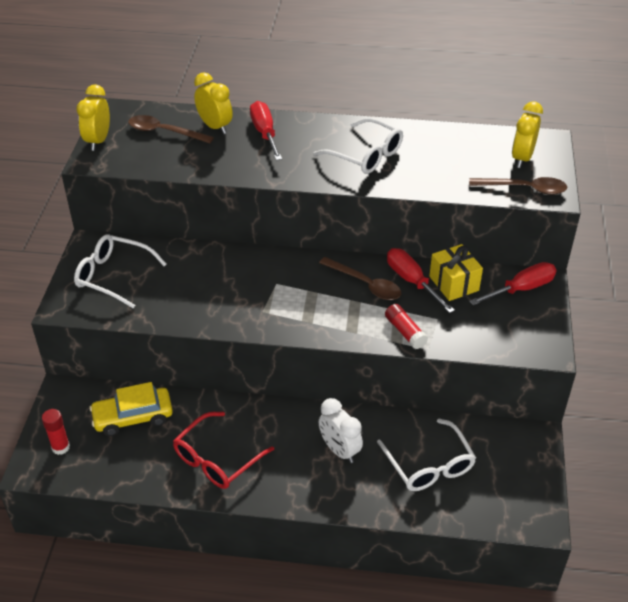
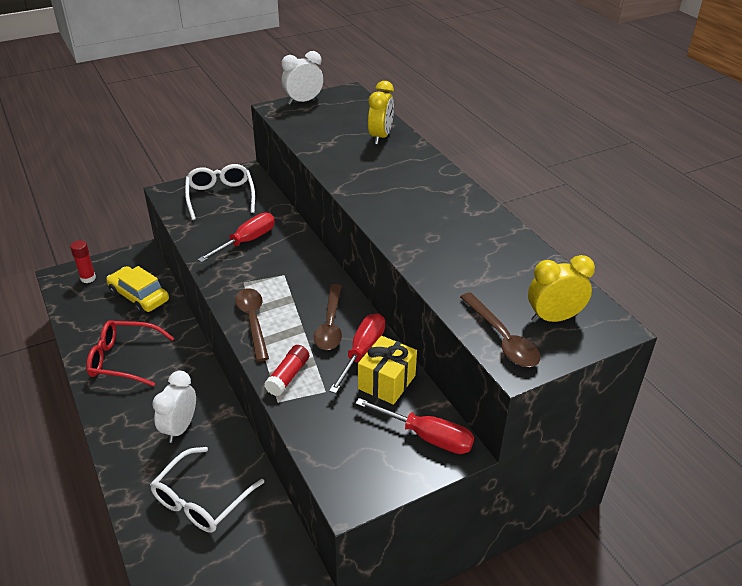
camera: 55 degrees right, 5 degrees down
yellow clock [77,84,110,151] -> white clock [281,51,323,105]
brown spoon [128,115,214,143] -> brown spoon moved to [235,288,269,362]
red screwdriver [250,101,282,160] -> red screwdriver moved to [197,213,275,262]
white glasses [313,118,403,174] -> none

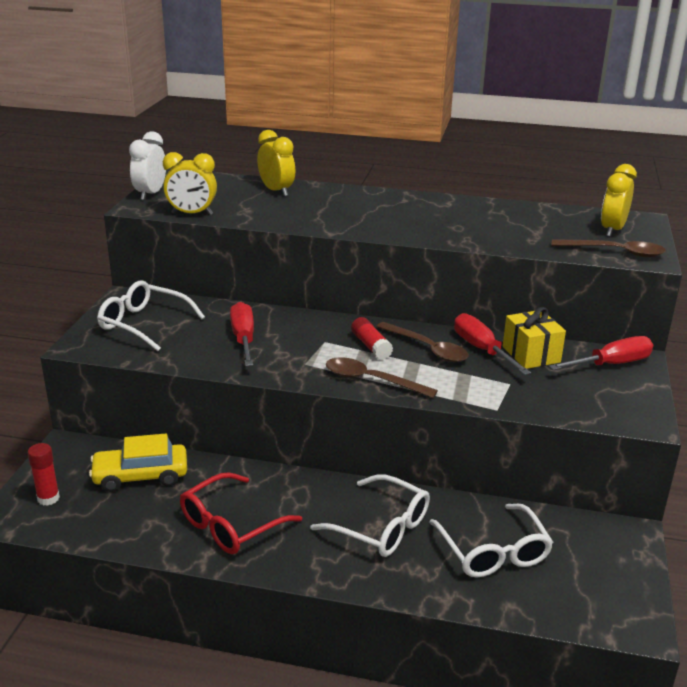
camera: 50 degrees left, 10 degrees down
white clock [152,371,196,443] -> white glasses [310,474,430,557]
red glue stick [264,345,309,396] -> red glue stick moved to [351,317,393,360]
none -> yellow clock [163,152,217,215]

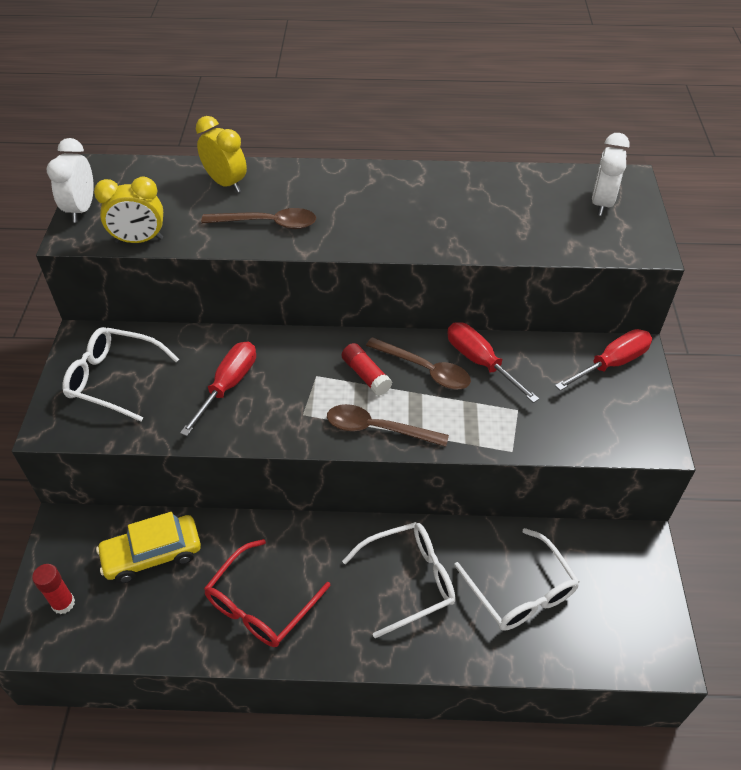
camera: 10 degrees left, 20 degrees up
red screwdriver [230,302,254,366] -> red screwdriver turned 45 degrees clockwise [180,341,256,436]
white glasses [310,474,430,557] -> white glasses turned 45 degrees counterclockwise [342,522,456,638]
yellow gift [503,307,566,369] -> none
brown spoon [552,239,666,257] -> brown spoon moved to [201,208,316,229]
yellow clock [601,164,637,237] -> white clock [592,133,630,216]

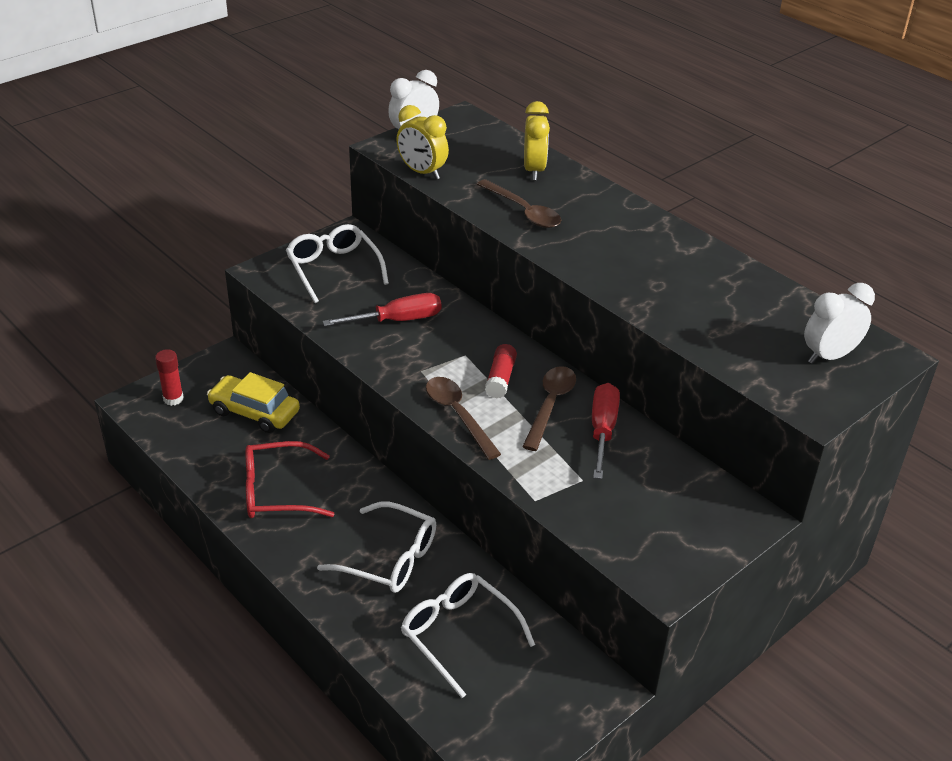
camera: 45 degrees right, 10 degrees down
brown spoon [366,337,471,390] -> brown spoon turned 150 degrees counterclockwise [522,366,576,451]
white glasses [454,528,580,631] -> white glasses turned 120 degrees clockwise [401,573,535,698]
red screwdriver [555,329,652,391] -> none

